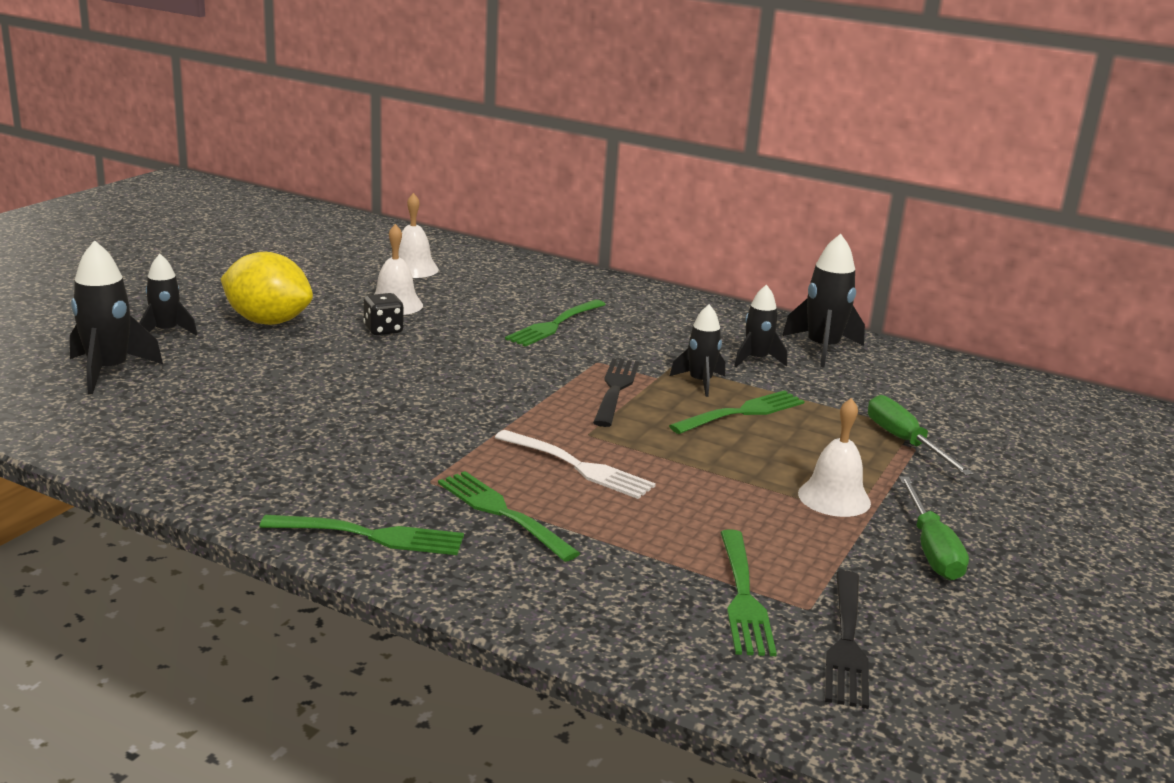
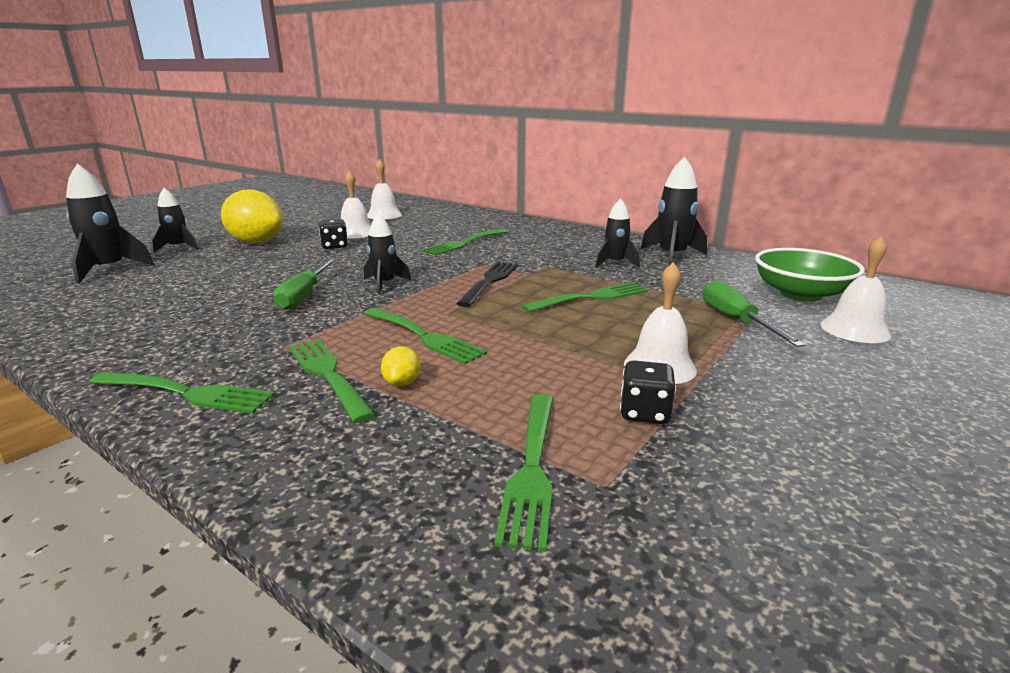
camera: 10 degrees right, 0 degrees up
white fork [494,430,656,499] -> green fork [364,308,487,364]
black rocket [670,304,725,397] -> black rocket moved to [364,213,411,294]
black fork [825,570,869,709] -> none
green screwdriver [899,476,969,580] -> green screwdriver moved to [273,258,336,310]
none -> yellow lemon [381,346,421,387]
none -> black dice [620,361,676,424]
none -> green bowl [755,248,865,302]
none -> white bell [820,236,891,343]

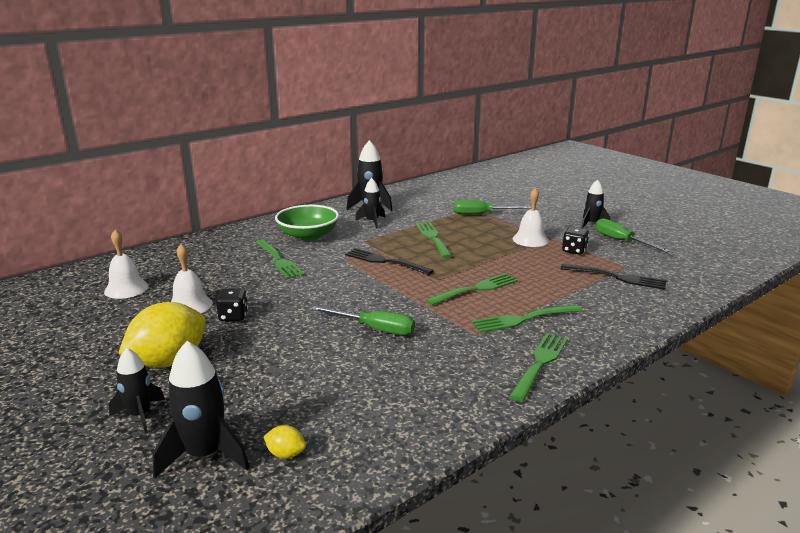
camera: 75 degrees left, 0 degrees up
black rocket [364,213,411,294] -> black rocket moved to [581,180,610,229]
yellow lemon [381,346,421,387] -> yellow lemon moved to [263,425,306,459]
green fork [494,394,554,552] -> black fork [560,264,666,290]
green bowl [755,248,865,302] -> green bowl moved to [275,205,339,241]
white bell [820,236,891,343] -> none
none -> green screwdriver [595,218,670,252]

